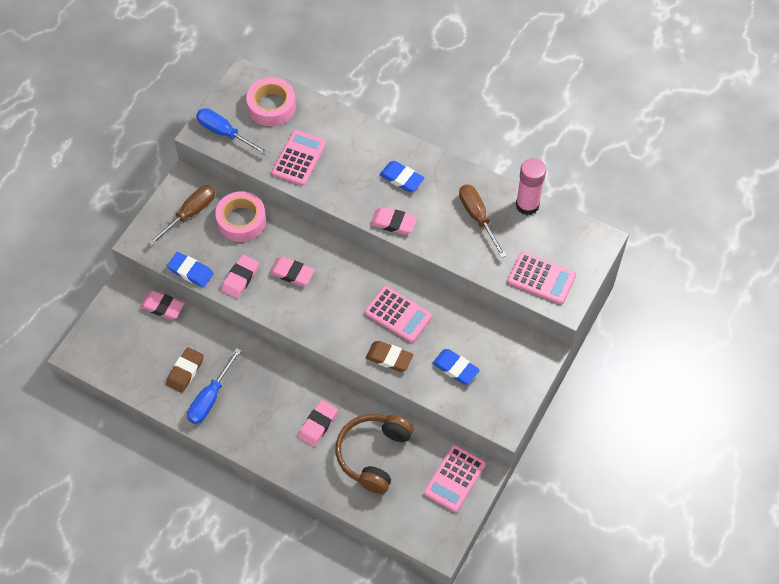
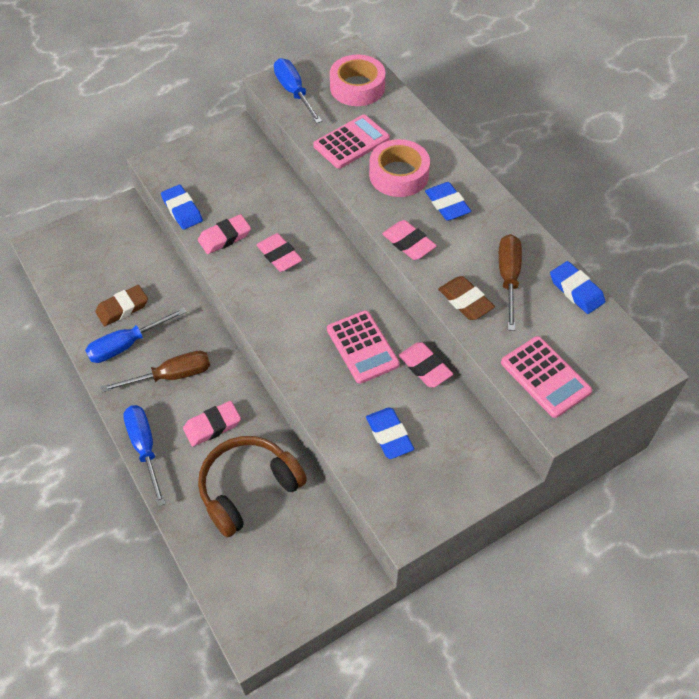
camera: 30 degrees right, 5 degrees down
pink eraser [140,291,184,320] -> pink eraser moved to [399,342,453,387]
brown screwdriver [148,185,215,246] -> brown screwdriver moved to [101,351,210,392]
pink tape [215,191,266,242] -> pink tape moved to [369,139,430,197]
brown eraser [366,341,413,372] -> brown eraser moved to [438,276,495,320]
pink calculator [424,445,486,512] -> none
pink glue stick [516,158,546,215] -> blue eraser [550,261,605,314]
none -> blue screwdriver [123,405,166,507]

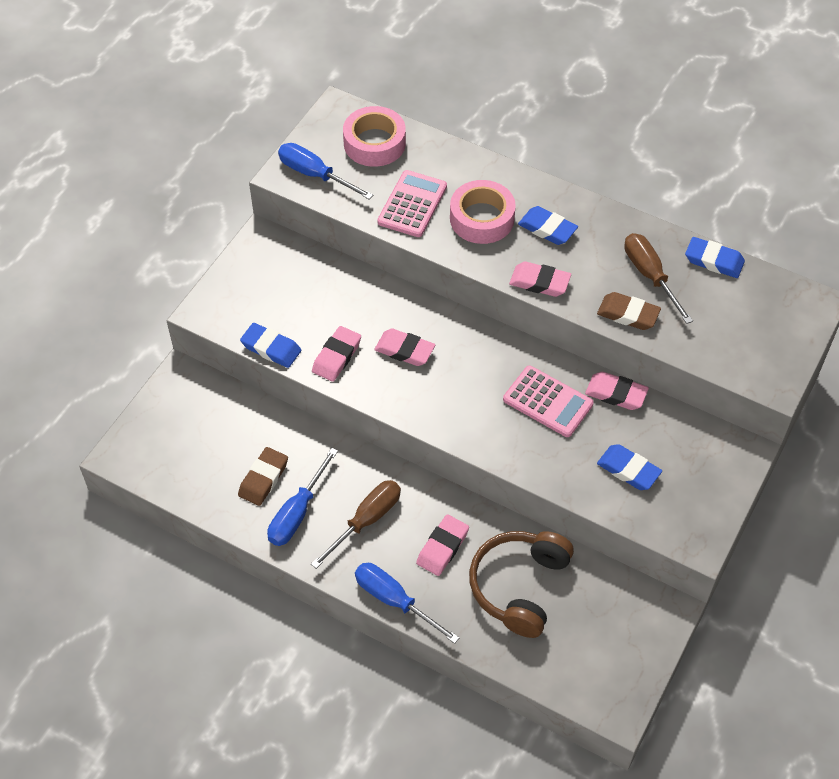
camera: 30 degrees left, 0 degrees up
pink calculator [501,336,592,418] -> none

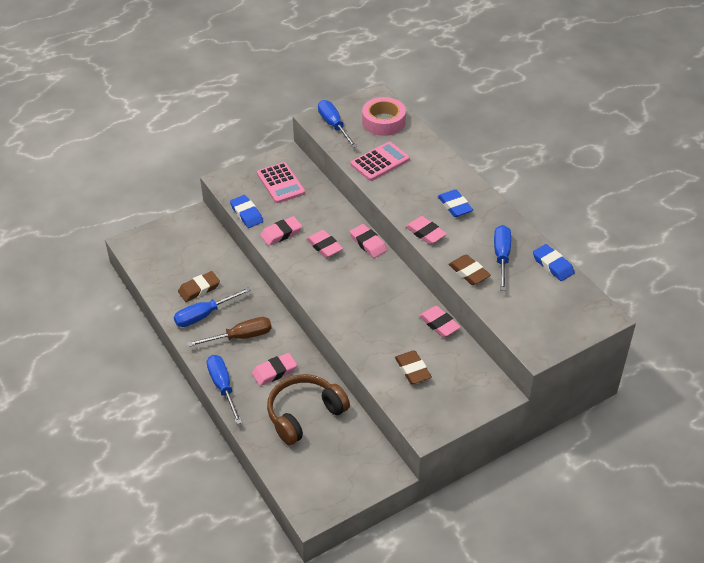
camera: 30 degrees right, 10 degrees down
pink tape [450,180,516,244] -> none
pink calculator [503,366,594,437] -> pink calculator moved to [257,162,305,203]
blue eraser [597,444,662,490] -> brown eraser [395,350,432,384]
brown screwdriver [624,233,693,324] -> blue screwdriver [494,225,511,291]
none -> pink eraser [350,224,387,258]

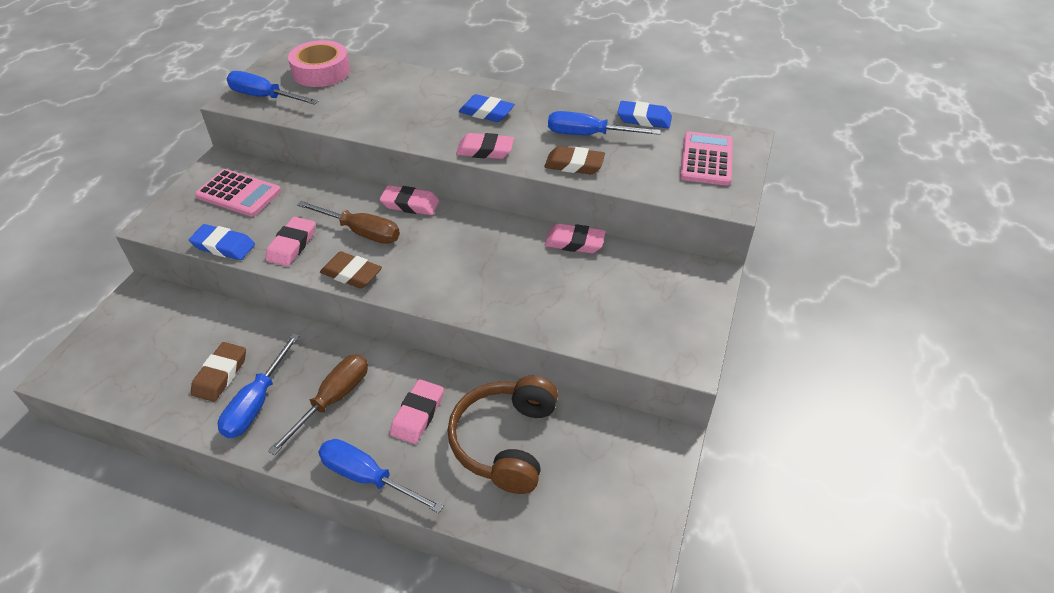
camera: 40 degrees left, 0 degrees up
pink eraser [306,230,343,258] -> brown screwdriver [297,201,400,244]
pink calculator [351,142,410,181] -> pink calculator moved to [680,131,733,186]
brown eraser [395,350,432,384] -> brown eraser moved to [320,251,382,289]
blue screwdriver [494,225,511,291] -> blue screwdriver turned 45 degrees counterclockwise [548,111,661,135]

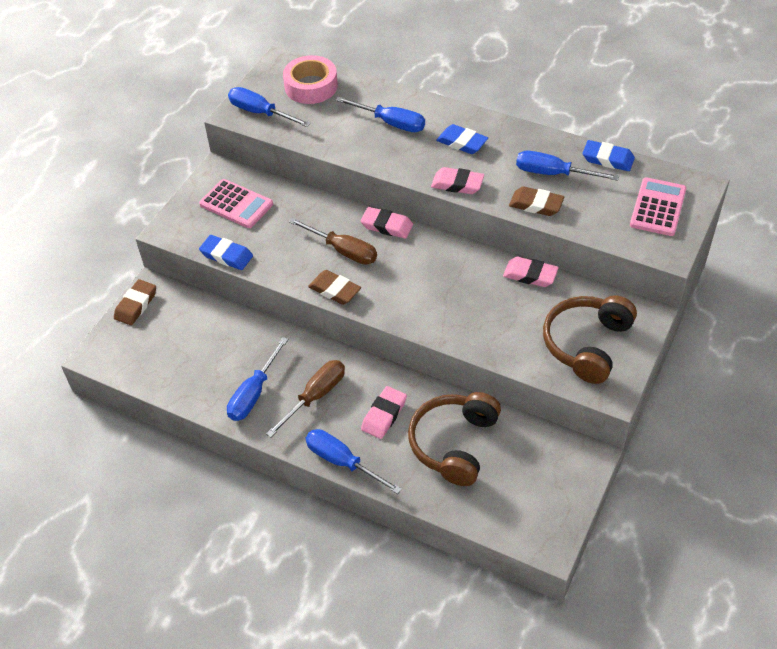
camera: 10 degrees right, 5 degrees up
brown eraser [191,342,246,402] -> brown eraser moved to [114,279,156,325]
pink eraser [265,217,316,266] -> none
none -> blue screwdriver [336,97,425,132]
none -> brown headphones [543,295,637,384]

